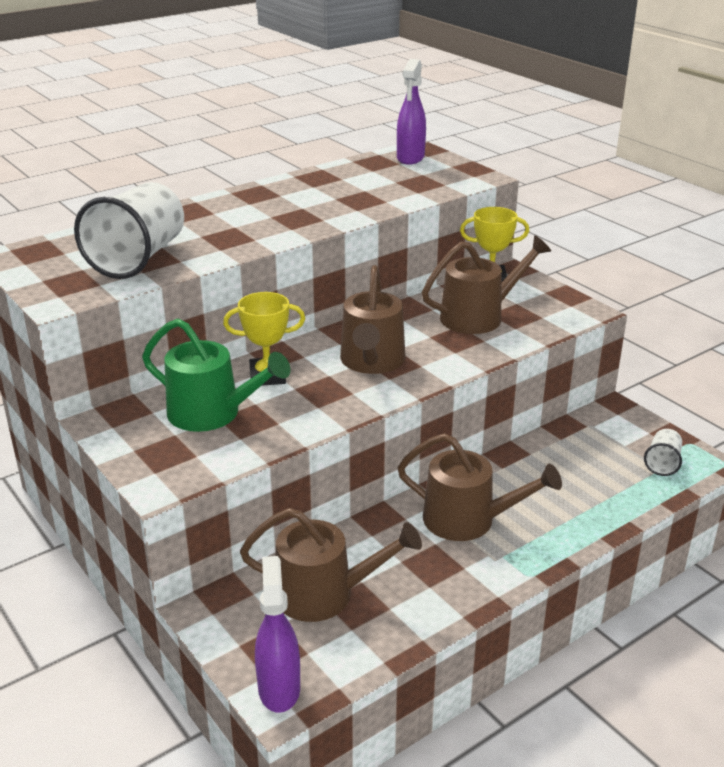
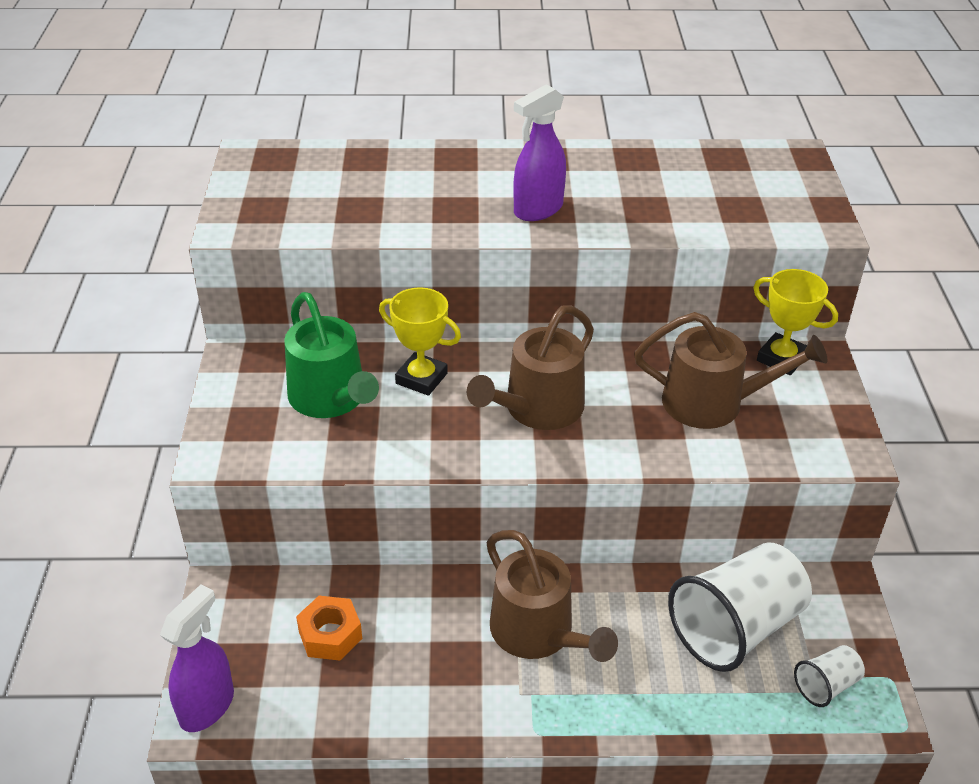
camera: 35 degrees right, 10 degrees up
white cup [74,182,184,279] -> white cup moved to [668,542,812,672]
brown watering can [240,508,422,622] -> orange nut [296,596,362,661]
purple spray bottle [397,59,426,165] -> purple spray bottle moved to [513,84,566,221]

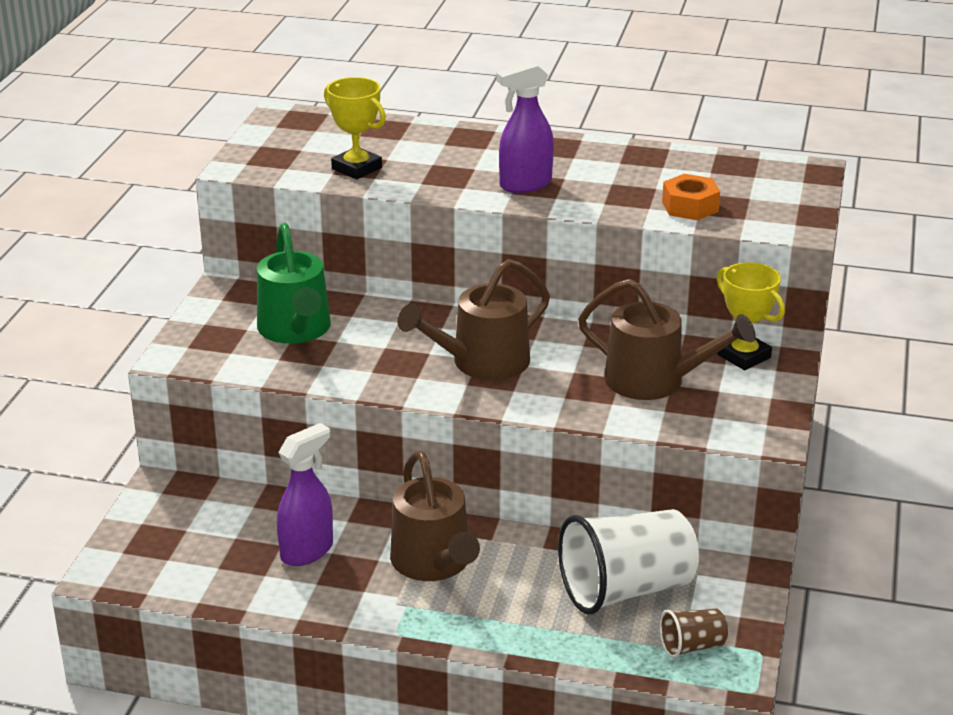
camera: 15 degrees right, 10 degrees down
purple spray bottle [160,584,234,732] -> purple spray bottle moved to [277,423,333,566]
orange nut [296,596,362,661] -> orange nut moved to [662,174,720,220]
yellow trophy [379,287,461,396] -> yellow trophy moved to [324,77,386,180]
white cup [794,645,865,707] -> brown cup [660,609,728,658]

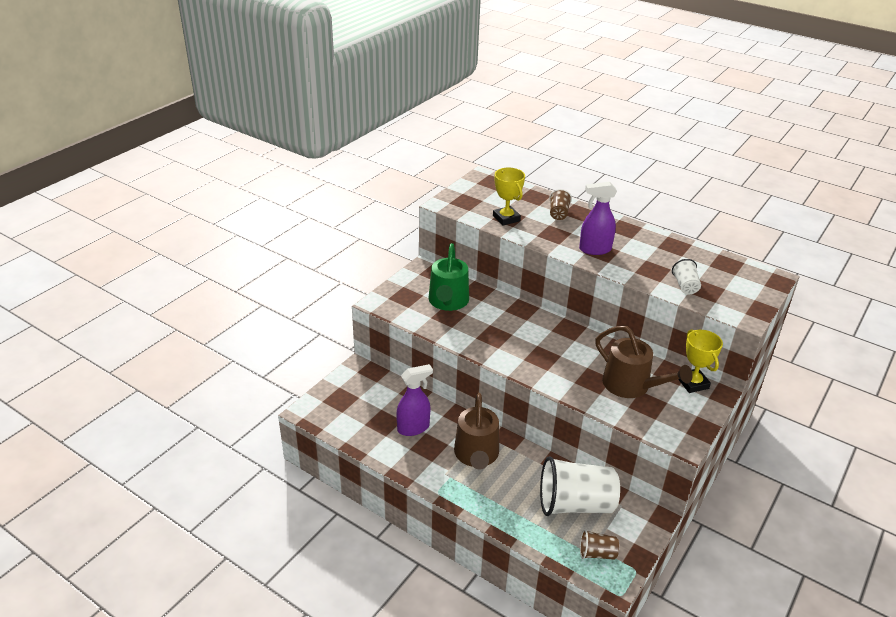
camera: 20 degrees right, 5 degrees up
brown watering can [398,259,550,380] -> none
orange nut [662,174,720,220] -> white cup [672,259,701,294]
none -> brown cup [549,189,572,220]

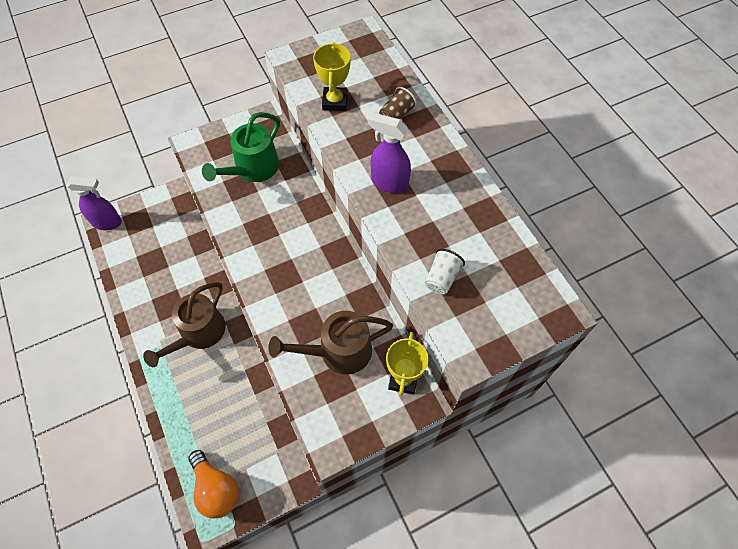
camera: 30 degrees right, 25 degrees up
purple spray bottle [396,364,433,436] -> purple spray bottle moved to [67,176,122,230]
white cup [540,456,620,516] -> none
brown cup [580,529,619,560] -> orange light bulb [188,450,239,518]
brown watering can [595,326,693,398] -> brown watering can turned 90 degrees clockwise [268,311,393,374]

